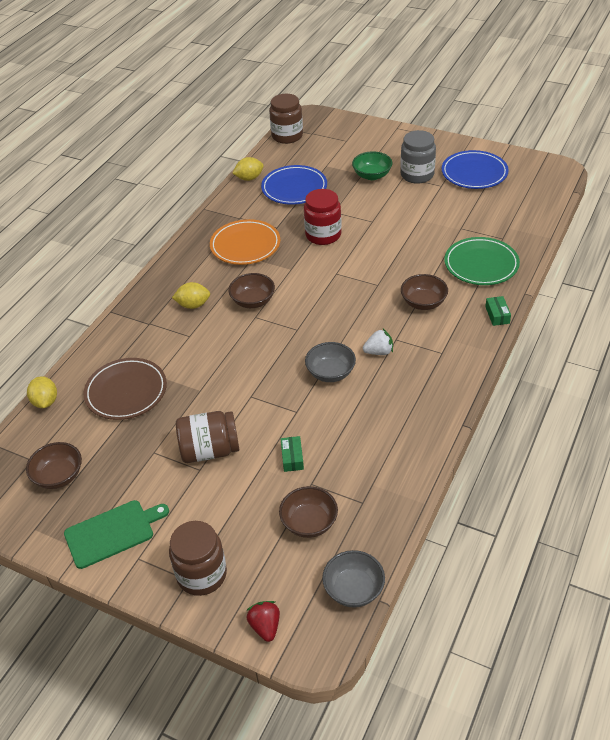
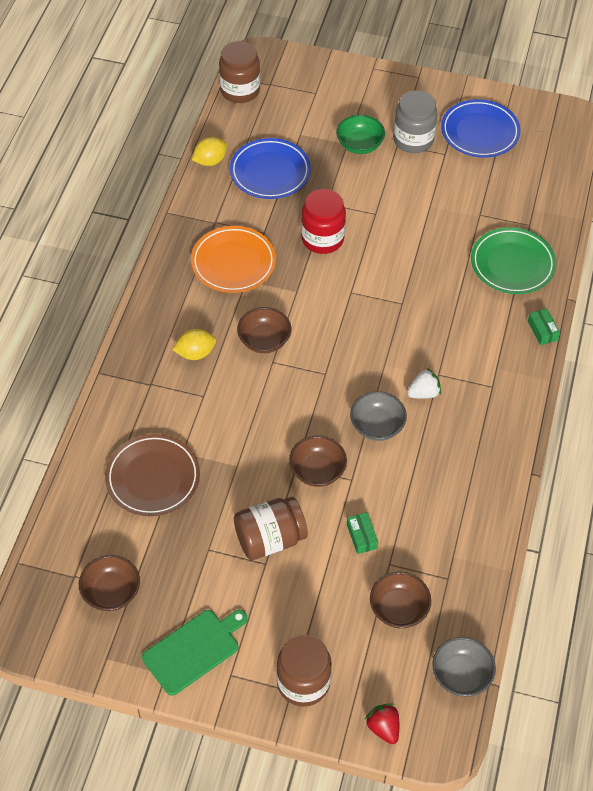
camera: 15 degrees left, 10 degrees up
yellow lemon [27,376,57,408] -> none
brown bowl [401,274,448,310] -> brown bowl moved to [289,436,347,487]

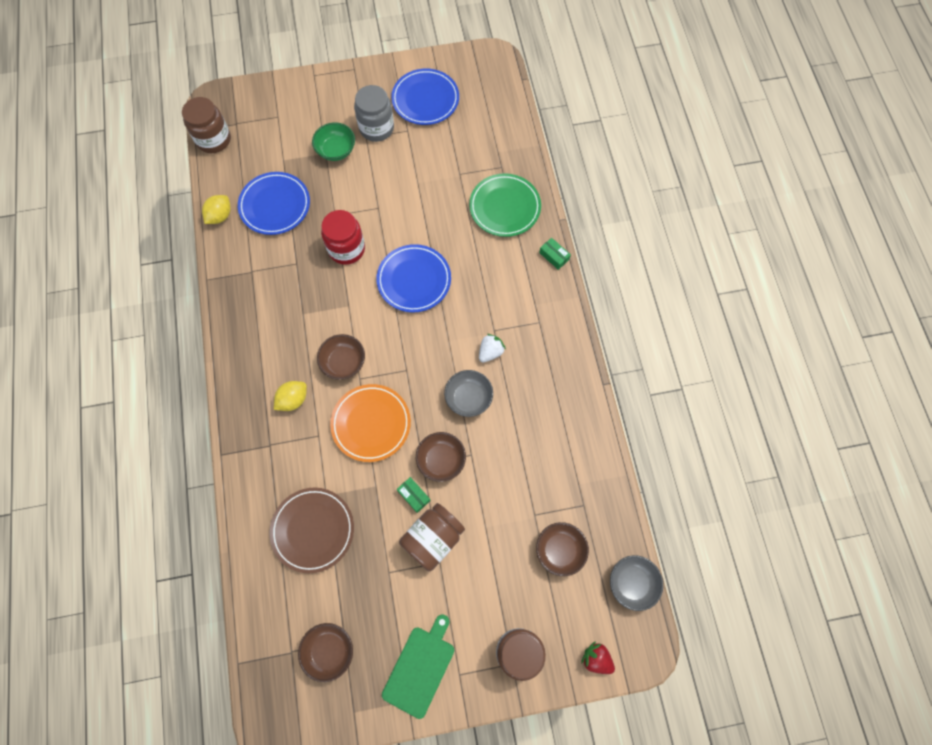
camera: 25 degrees left, 15 degrees up
orange plate [191,226,276,293] -> orange plate moved to [330,384,411,462]
green box [347,512,378,554] -> green box moved to [397,477,431,513]
none -> blue plate [376,244,451,313]

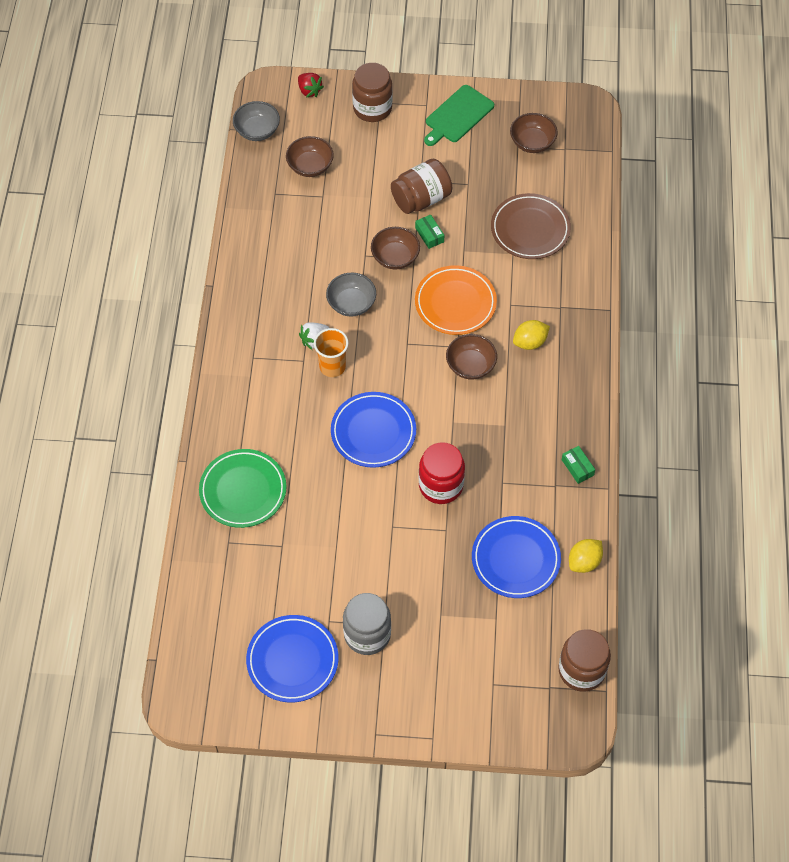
camera: 165 degrees left, 10 degrees down
green bowl [312,123,355,161] -> none
green box [539,238,571,270] -> green box moved to [562,446,595,484]
none -> orange cup [314,328,349,377]

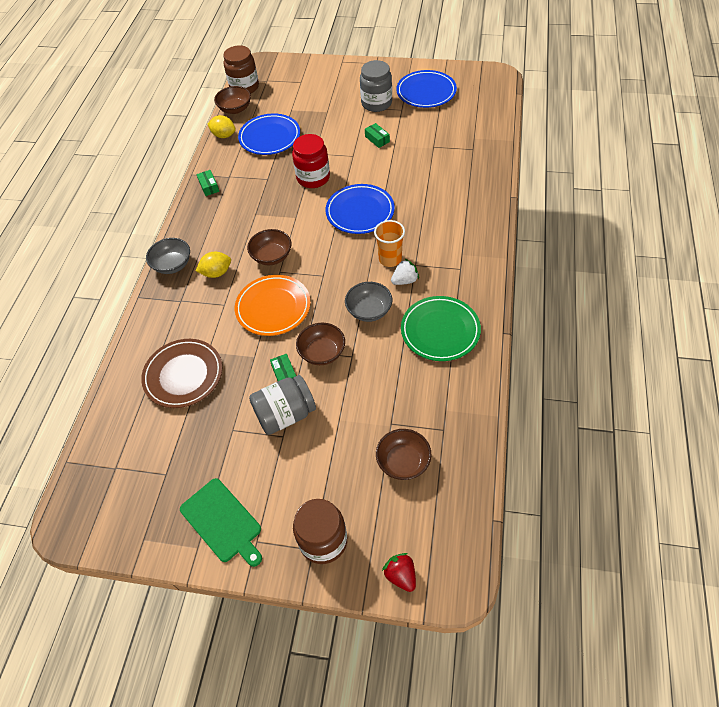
camera: 170 degrees left, 5 degrees down
green plate [199,449,286,528] -> green plate moved to [401,296,481,361]
grey bowl [233,101,280,141] -> grey bowl moved to [146,238,190,274]
brown jar [391,158,452,214] -> grey jar [249,375,316,435]
green cutting board [424,85,494,146] -> green cutting board turned 90 degrees clockwise [180,478,262,567]
brown bowl [510,113,558,153] -> brown bowl moved to [214,86,251,114]
yellow lemon [569,539,603,573] -> yellow lemon turned 60 degrees clockwise [208,115,236,138]
none -> green box [365,123,390,148]

